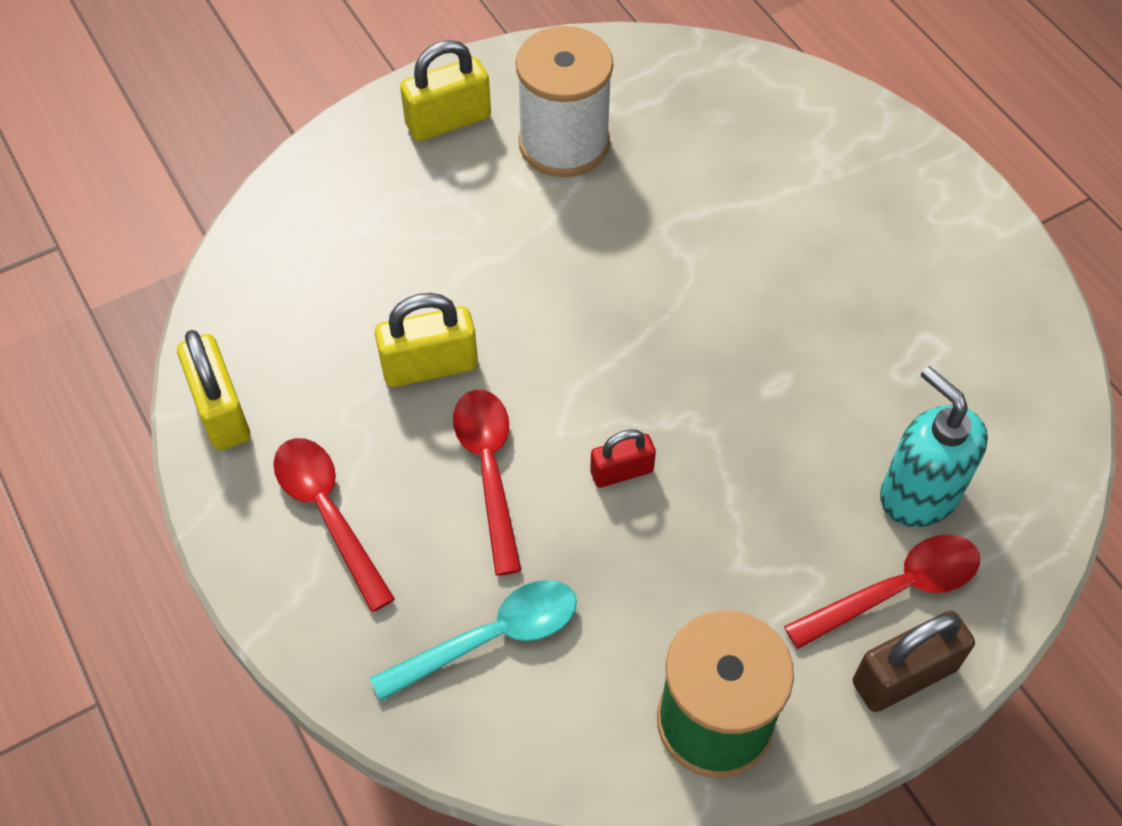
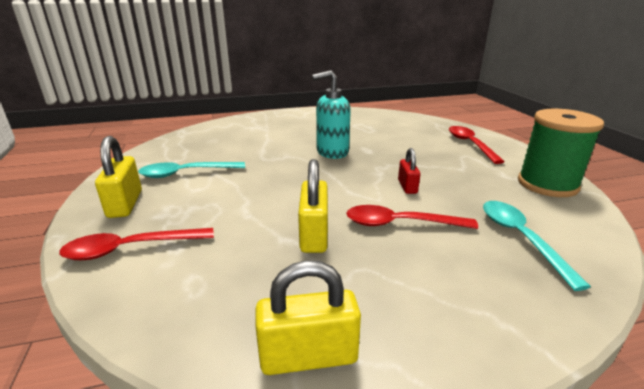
camera: 75 degrees left, 30 degrees down
red spoon [273,438,395,612] -> red spoon moved to [59,228,214,260]
white spool [516,26,613,177] -> turquoise spoon [138,162,245,178]
brown padlock [853,611,975,712] -> none
turquoise soap dispenser [880,366,988,527] -> turquoise soap dispenser moved to [312,70,351,159]

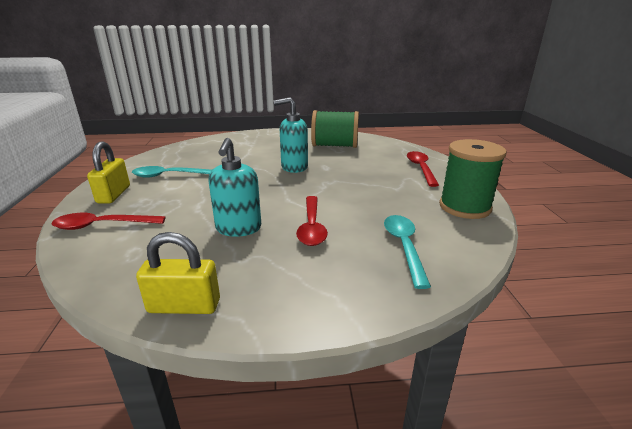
camera: 10 degrees right, 0 degrees up
yellow padlock [298,159,328,253] -> turquoise soap dispenser [208,138,261,237]
red spoon [346,205,478,229] -> red spoon turned 105 degrees counterclockwise [296,196,328,246]
red padlock [398,148,420,194] -> none
none -> green spool [311,110,359,148]

